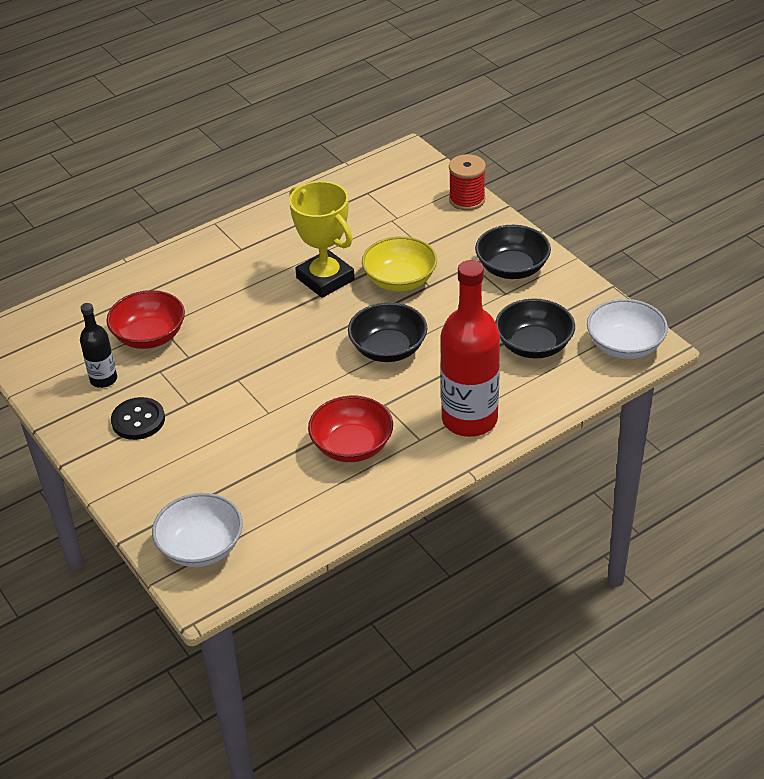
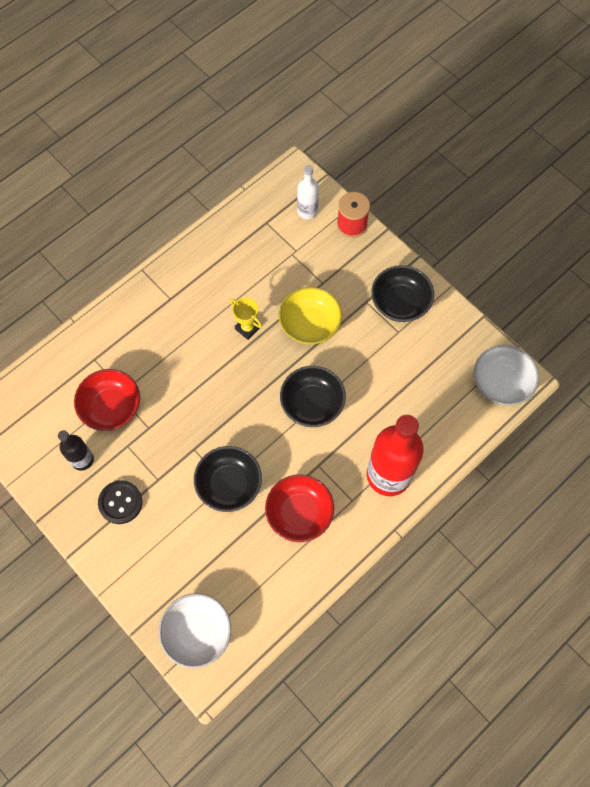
camera: 10 degrees left, 25 degrees up
yellow trophy [289,181,355,298] -> yellow trophy [230,297,262,340], size x0.52
black bowl [495,298,575,359] -> black bowl moved to [194,446,262,512]
none -> white bottle [297,165,319,219]

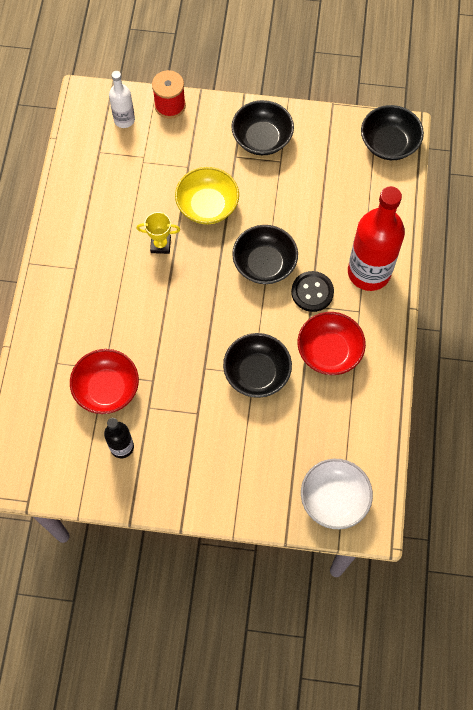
camera: 40 degrees left, 0 degrees up
black button [98,480,142,524] -> black button moved to [291,271,334,312]
white bowl [474,345,539,406] -> black bowl [361,105,424,160]

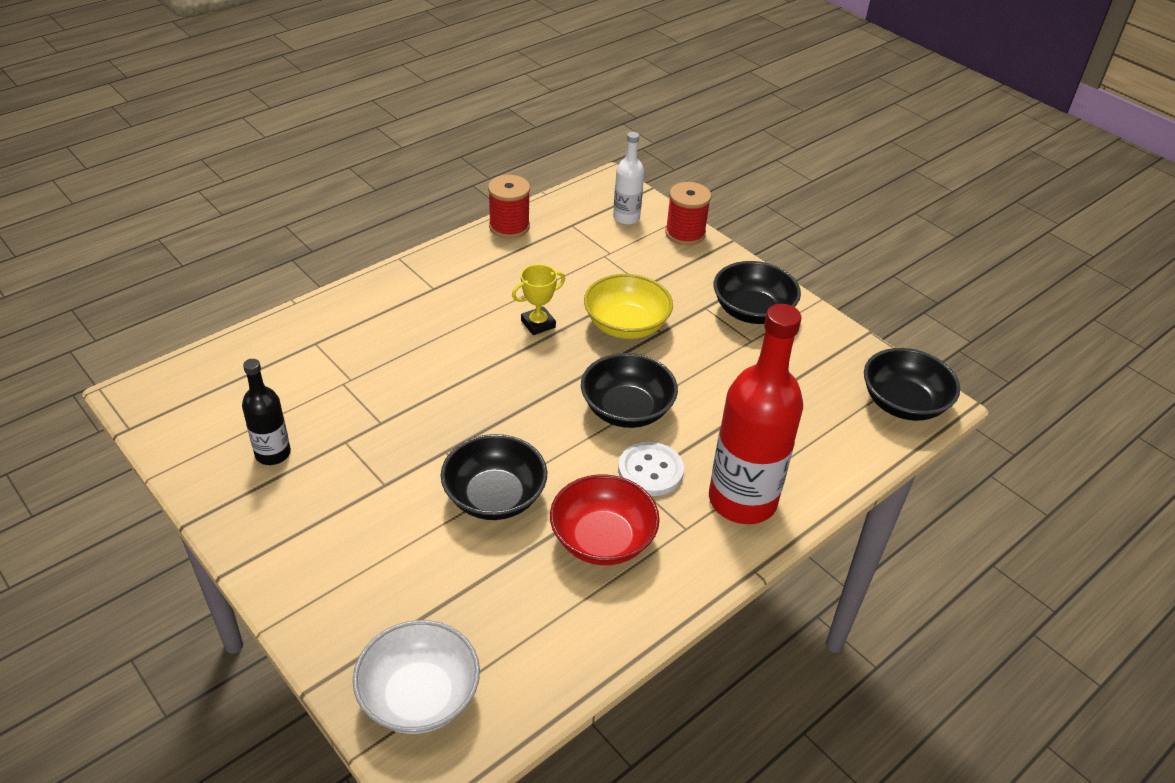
camera: 40 degrees right, 25 degrees down
red bowl [70,349,139,414] -> none
yellow trophy [136,212,180,254] -> yellow trophy turned 75 degrees counterclockwise [512,264,565,335]
black button [291,271,334,312] -> white button [618,442,684,496]
none -> red spool [488,175,530,239]

